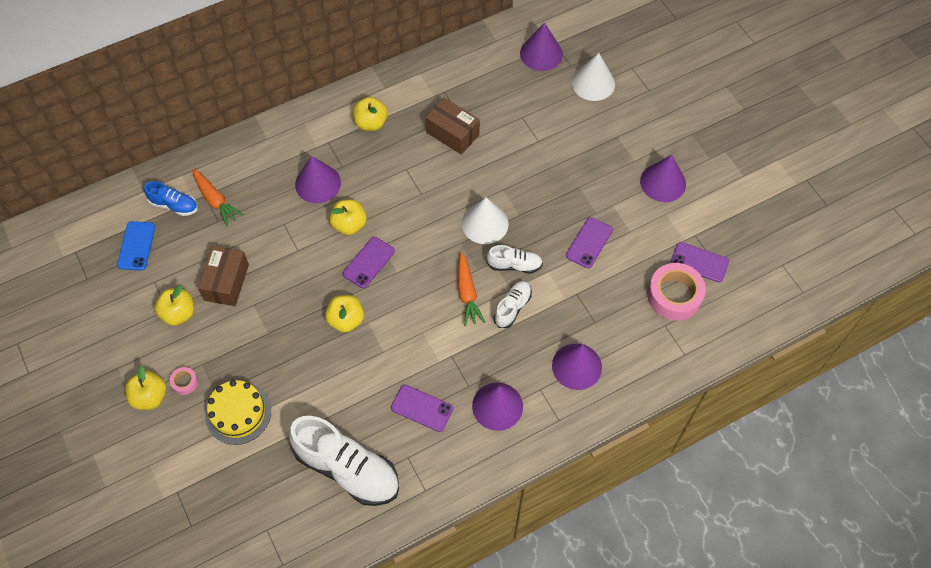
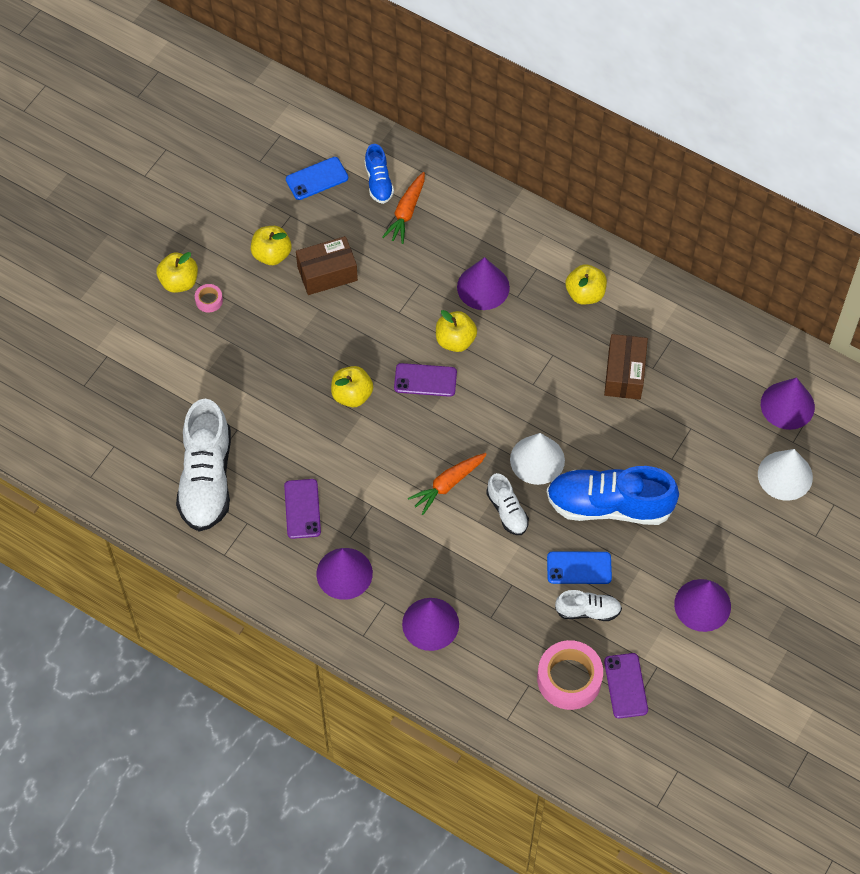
camera: 60 degrees right, 0 degrees up
yellow cake [205,380,271,445] -> none
white shoe [494,281,532,328] -> white shoe moved to [555,590,622,621]
purple phone [566,217,613,268] -> blue phone [547,551,612,584]
none -> blue shoe [547,466,679,525]

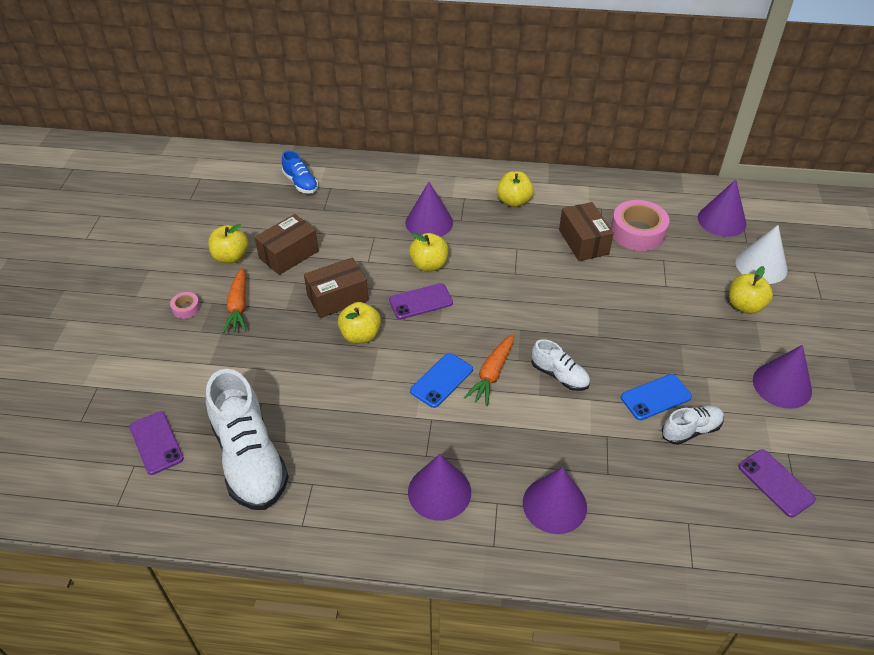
camera: 25 degrees left, 15 degrees down
yellow apple [156,252,198,293] -> yellow apple moved to [729,266,773,314]
purple phone [284,479,321,539] -> purple phone moved to [129,411,184,475]
blue phone [286,157,348,200] -> blue phone moved to [410,353,473,408]
orange carrot [382,172,425,244] -> orange carrot moved to [222,268,247,333]
white cone [510,433,565,485] -> none
pink tape [537,640,603,710] -> pink tape moved to [611,200,669,251]
blue shoe [547,466,679,525] -> none
none -> brown box [304,257,369,318]

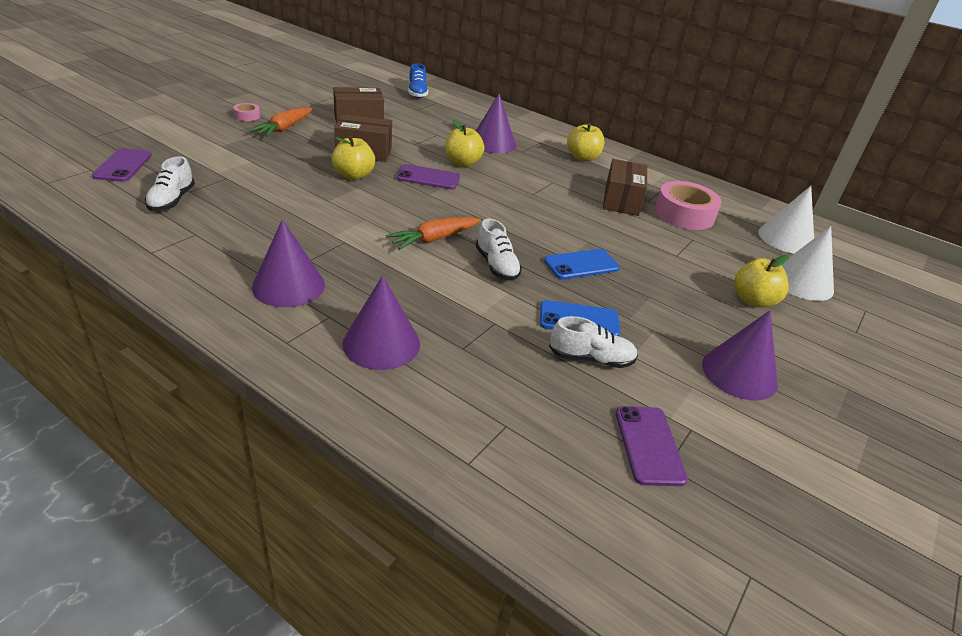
camera: 25 degrees right, 10 degrees down
white shoe [206,369,289,510] -> white shoe [145,156,195,211], size x0.50
yellow apple [208,224,249,263] -> none
blue phone [410,353,473,408] -> blue phone moved to [544,249,620,280]
purple cone [698,180,747,237] -> white cone [758,186,814,254]

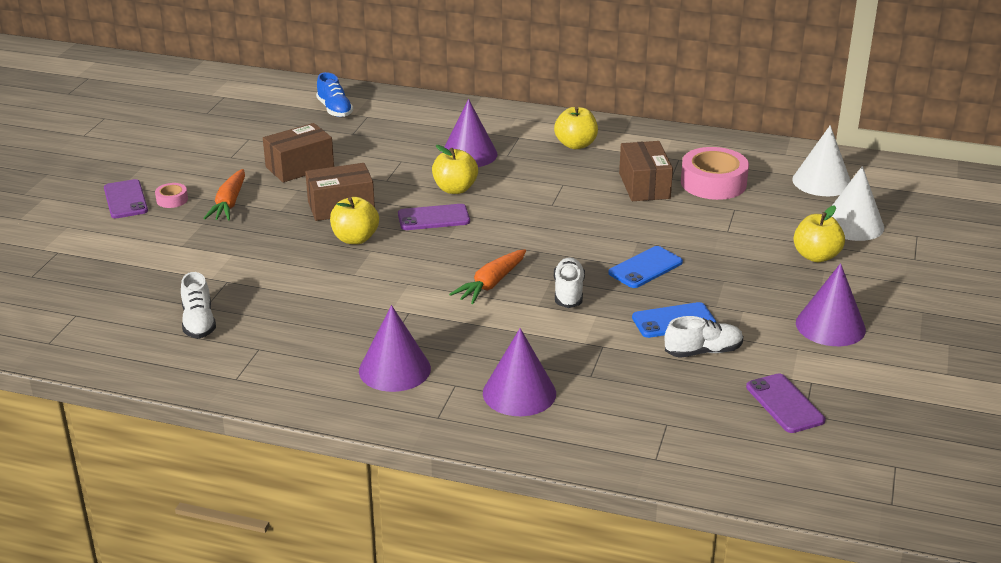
camera: 15 degrees left, 5 degrees down
purple phone [92,148,152,182] -> purple phone moved to [104,179,148,218]
white shoe [476,219,522,281] -> white shoe turned 135 degrees counterclockwise [554,257,585,308]

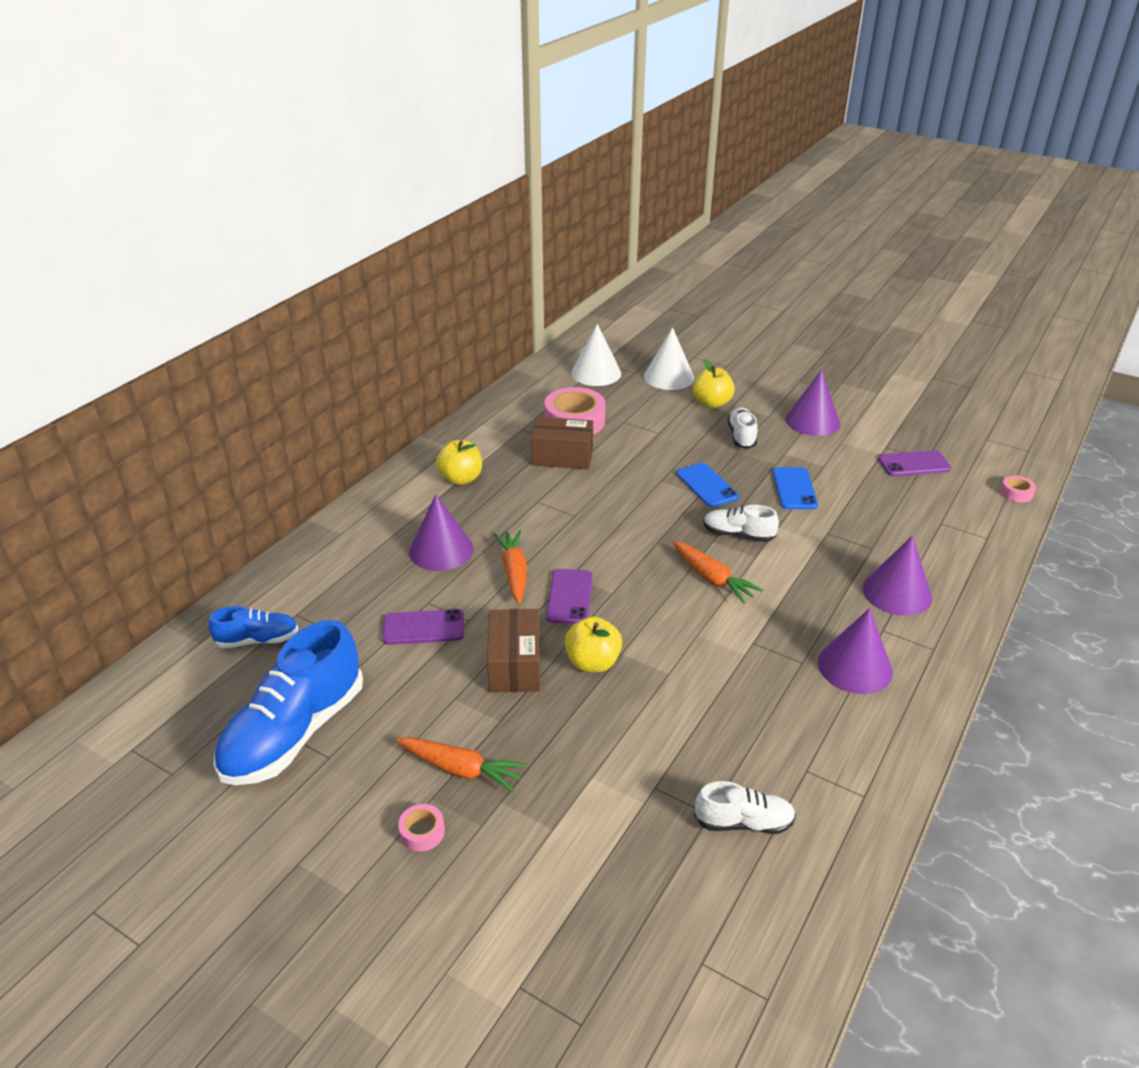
camera: 75 degrees left, 5 degrees up
purple phone [104,179,148,218] -> purple phone moved to [382,609,464,645]
brown box [263,123,334,182] -> none
yellow apple [432,145,478,194] -> orange carrot [494,530,527,604]
white shoe [665,316,743,358] -> white shoe moved to [728,407,758,449]
none -> blue shoe [213,620,363,785]
none -> pink tape [1000,475,1036,503]

